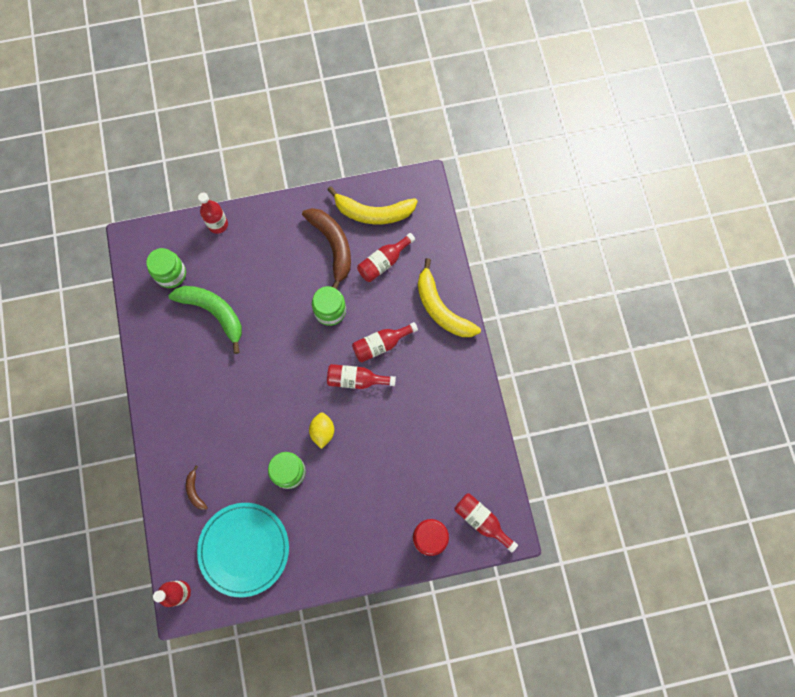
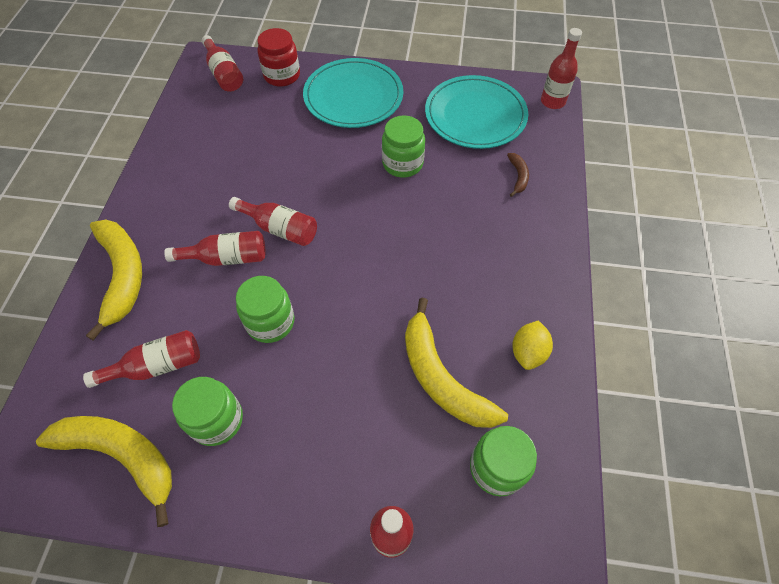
camera: 160 degrees left, 15 degrees down
green banana [169,286,242,354] -> yellow banana [405,297,508,428]
brown banana [302,208,351,289] -> green jar [172,377,243,446]
yellow lemon [309,413,334,449] -> yellow lemon moved to [512,320,553,370]
none -> turquoise plate [303,58,403,128]

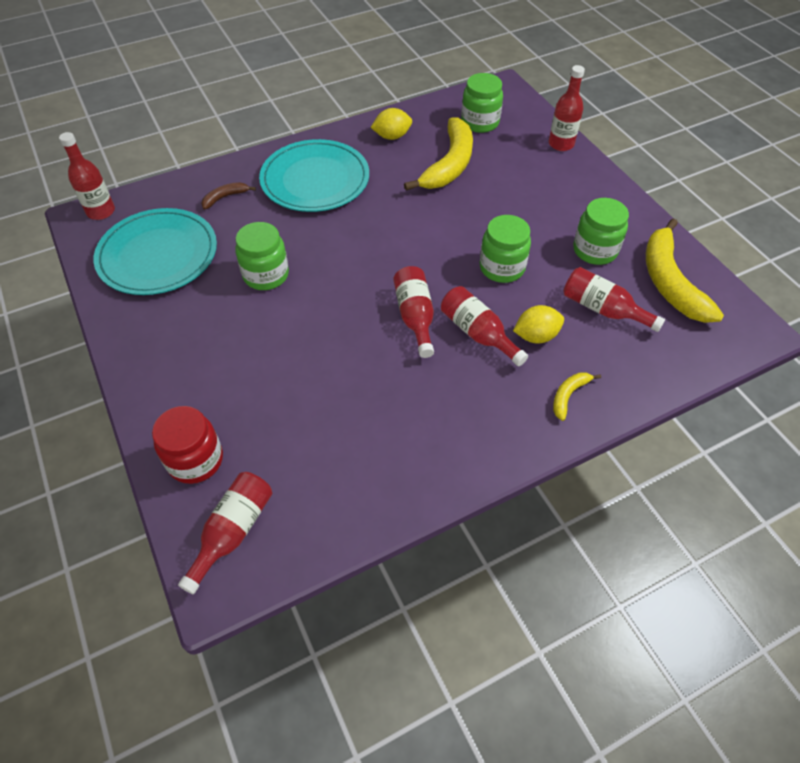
camera: 125 degrees left, 5 degrees down
yellow banana [86,220,142,341] -> yellow banana [553,373,601,421], size x0.46
turquoise plate [303,58,403,128] -> turquoise plate moved to [259,139,369,212]
none -> yellow lemon [513,305,564,344]

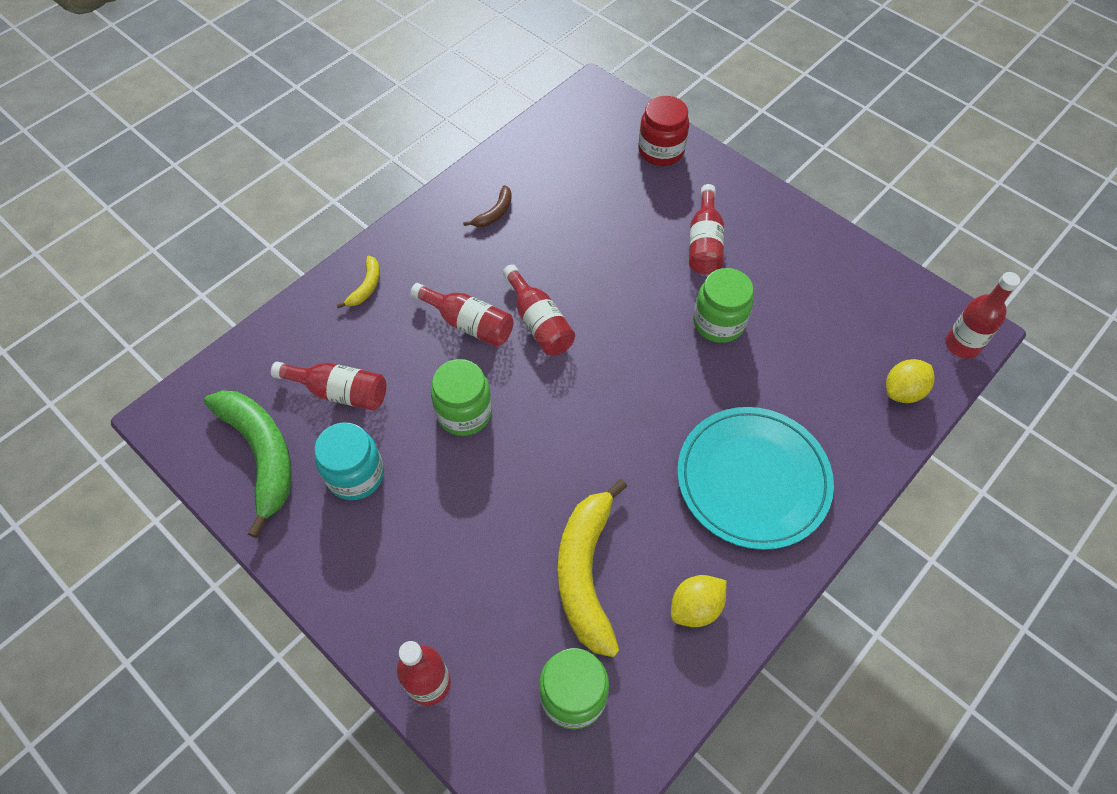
camera: 160 degrees right, 5 degrees up
turquoise plate [93,208,217,295] -> none
red bottle [178,472,272,594] -> red bottle moved to [689,184,724,275]
brown banana [201,182,256,210] -> brown banana moved to [463,185,512,227]
yellow lemon [513,305,564,344] -> yellow lemon moved to [886,359,935,403]
green jar [573,198,629,265] -> turquoise jar [314,422,384,500]
yellow banana [646,218,724,323] -> green banana [204,390,292,538]

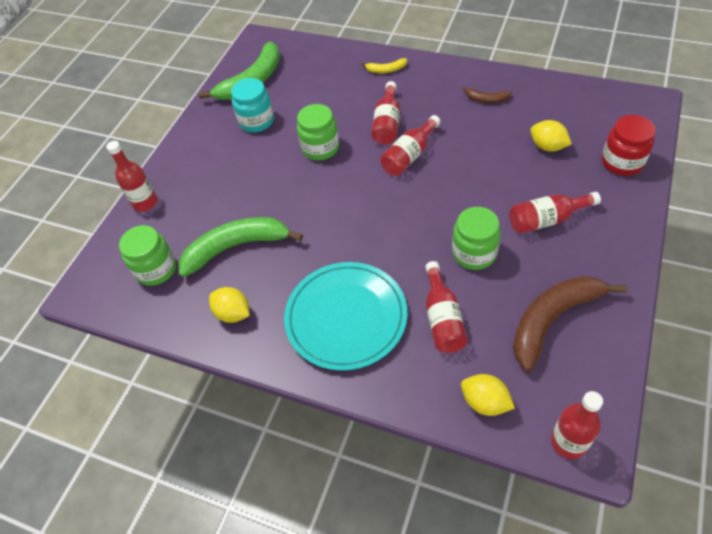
camera: 75 degrees right, 5 degrees down
red bottle [271,362,386,411] -> red bottle moved to [426,261,468,353]
yellow banana [558,479,627,657] -> green banana [179,217,303,277]
none -> brown banana [513,276,628,371]
none -> yellow lemon [530,120,572,151]

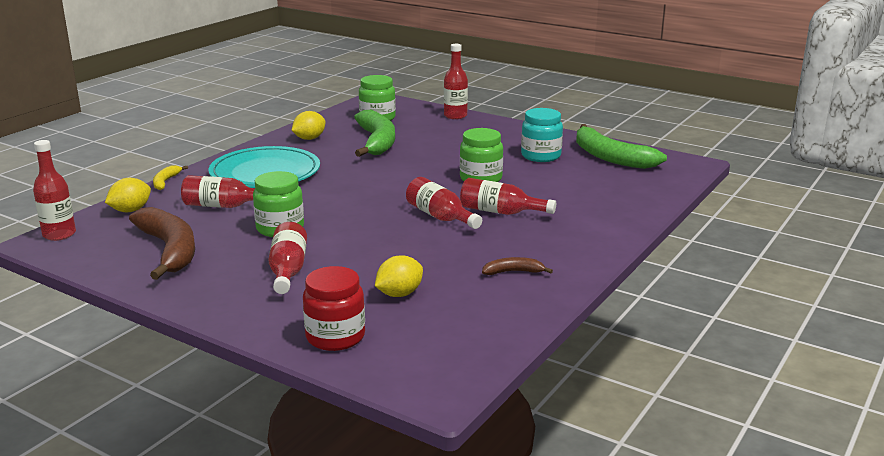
camera: 95 degrees right, 30 degrees down
yellow banana [361,58,407,73] -> yellow banana moved to [153,165,188,190]
brown banana [462,86,512,103] -> brown banana turned 60 degrees clockwise [482,257,553,275]

